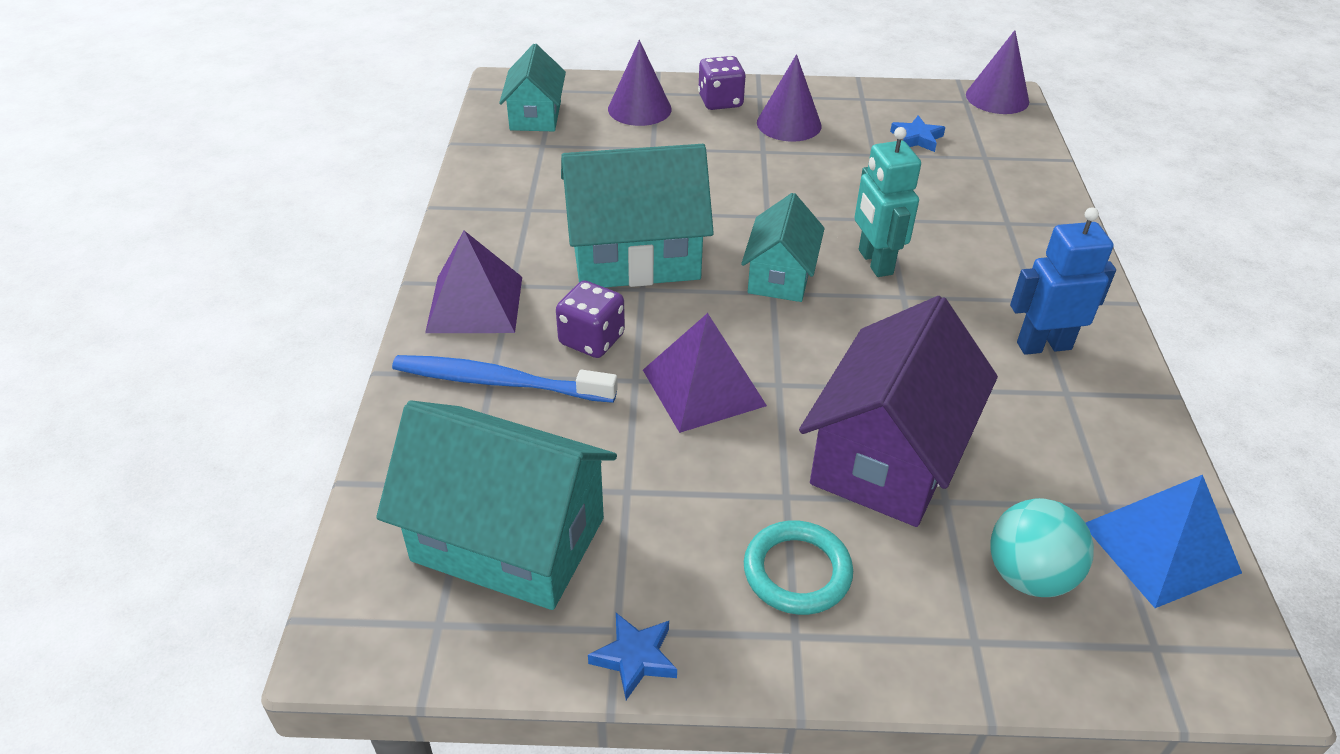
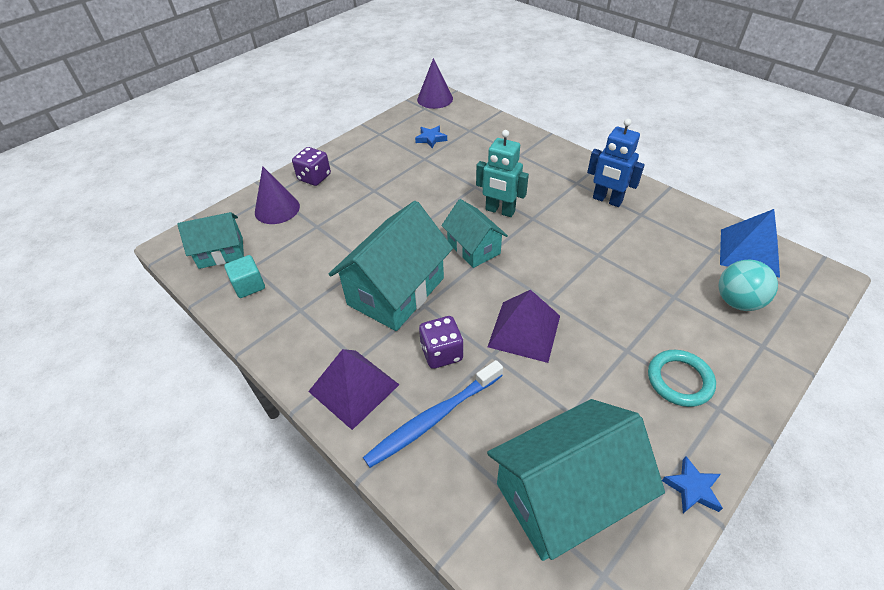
camera: 45 degrees left, 5 degrees up
turquoise house [499,44,566,131] -> turquoise house turned 60 degrees counterclockwise [177,212,244,269]
purple cone [757,54,822,142] -> none
purple house [799,296,998,527] -> none
blue robot [1010,207,1116,355] -> blue robot turned 90 degrees counterclockwise [587,119,645,207]
none -> turquoise cube [224,255,265,298]

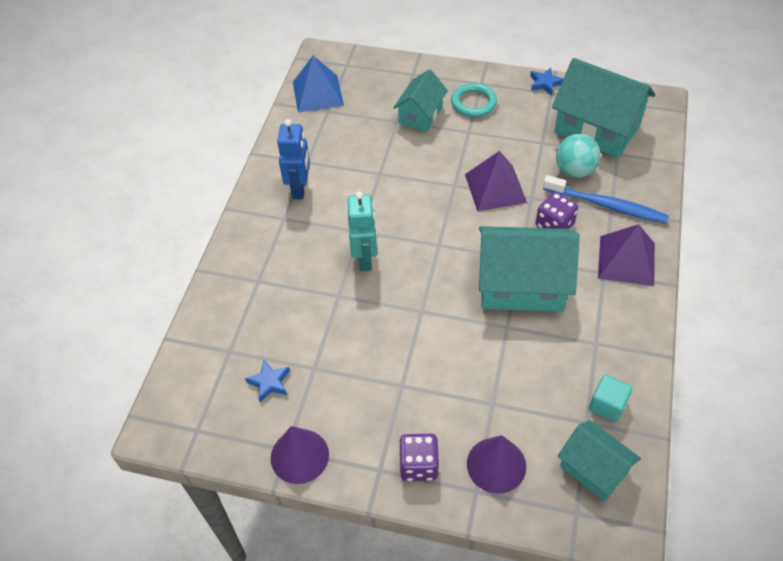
camera: 120 degrees left, 5 degrees up
purple cone [417,58,453,109] -> purple cone moved to [271,426,329,484]
turquoise house [441,199,508,268] -> turquoise house moved to [393,69,448,132]
turquoise ball [718,259,778,311] -> turquoise ball moved to [556,134,600,178]

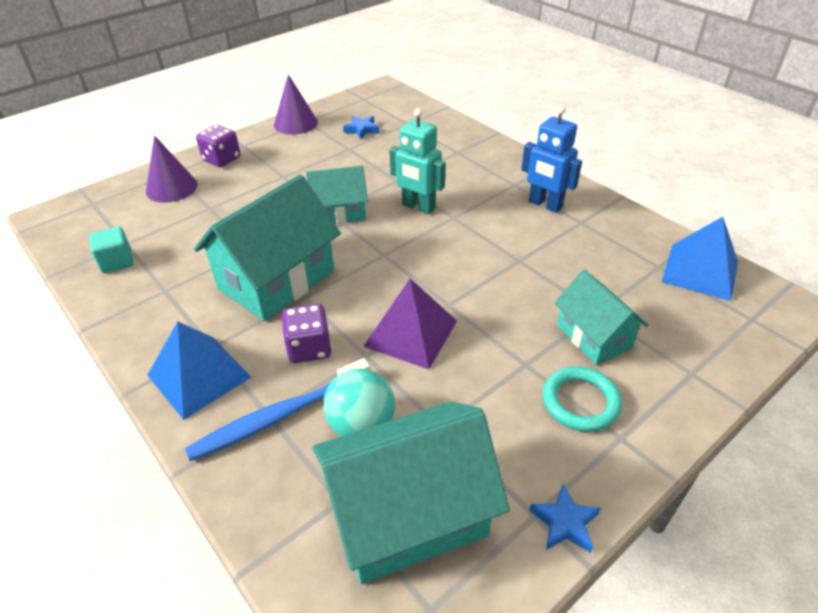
camera: 125 degrees right, 10 degrees down
turquoise house [558,420,641,501] -> turquoise house moved to [306,166,368,225]
purple pyramid [598,224,655,286] -> blue pyramid [148,322,251,420]

